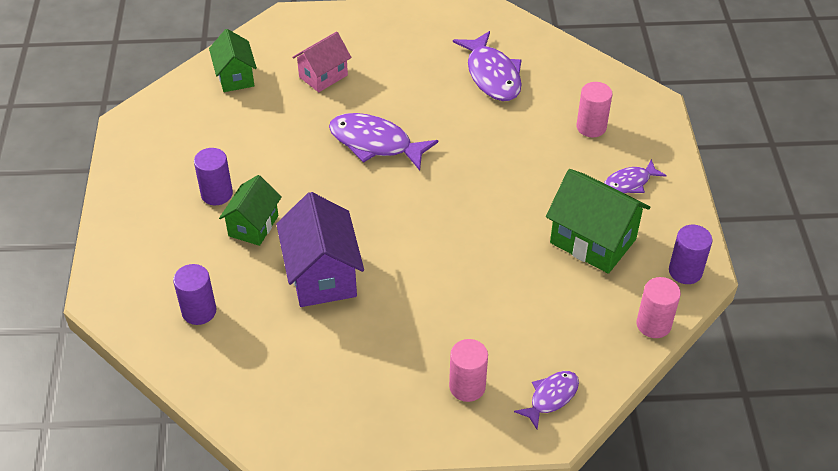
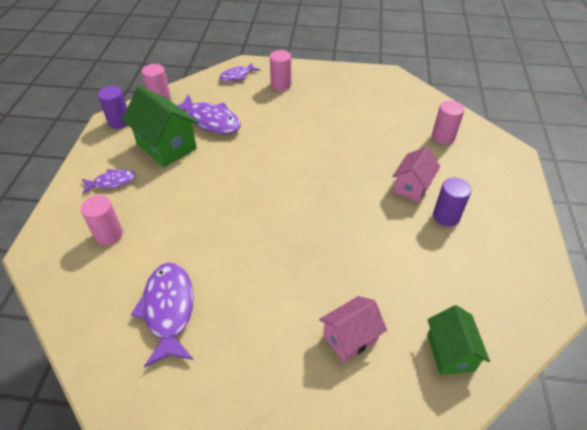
camera: 170 degrees left, 0 degrees up
purple cylinder [173,264,216,325] -> pink cylinder [432,100,465,144]
green house [219,175,282,246] -> pink house [392,147,441,202]
purple house [276,192,364,307] -> none
purple fish [329,113,438,171] -> purple fish moved to [177,94,241,134]

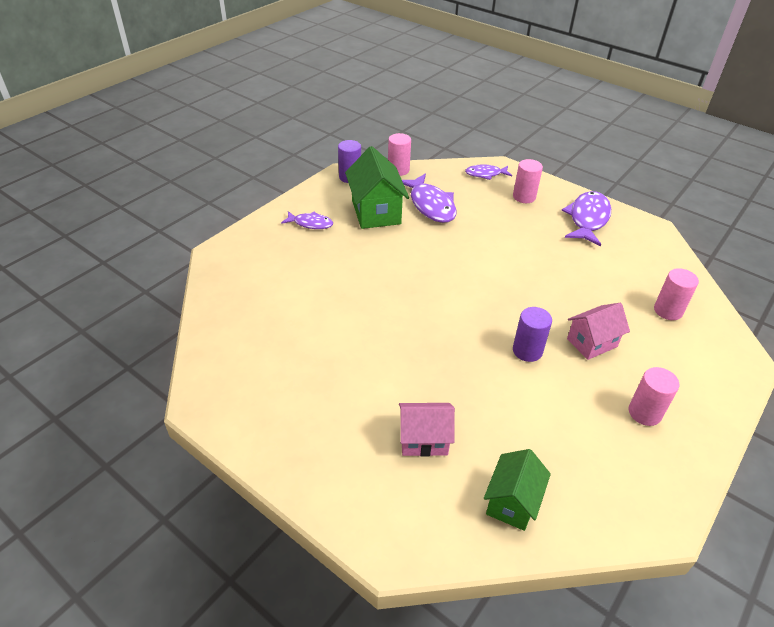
camera: 30 degrees right, 5 degrees down
pink cylinder [81,195,123,245] -> pink cylinder moved to [628,367,679,426]
purple fish [131,263,194,368] -> purple fish moved to [562,191,611,246]
purple cylinder [433,177,472,226] -> purple cylinder moved to [513,307,552,362]

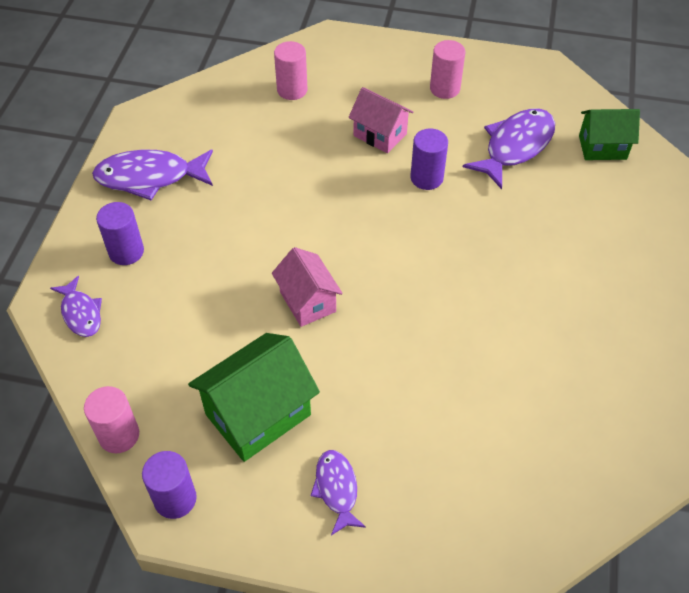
camera: 115 degrees left, 10 degrees up
pink house [399,403,455,457] -> pink house moved to [272,247,343,327]
purple fish [402,174,456,223] -> purple fish moved to [463,108,555,189]
pink cylinder [513,159,543,203] -> purple cylinder [96,202,144,265]

